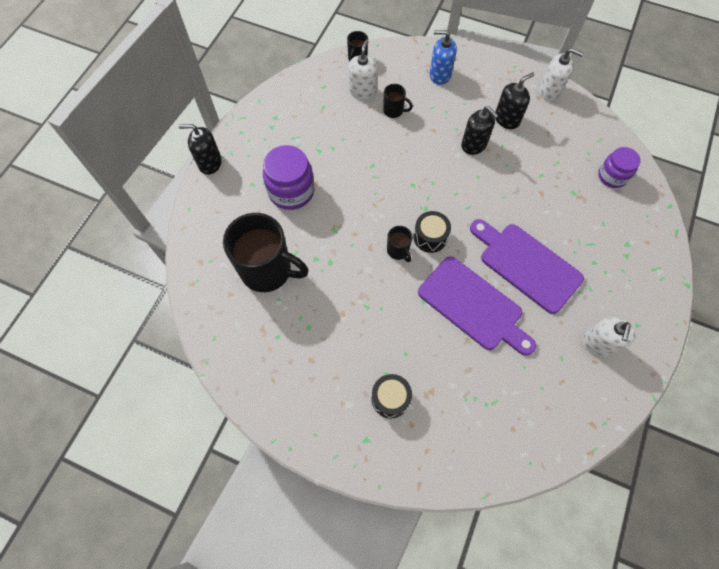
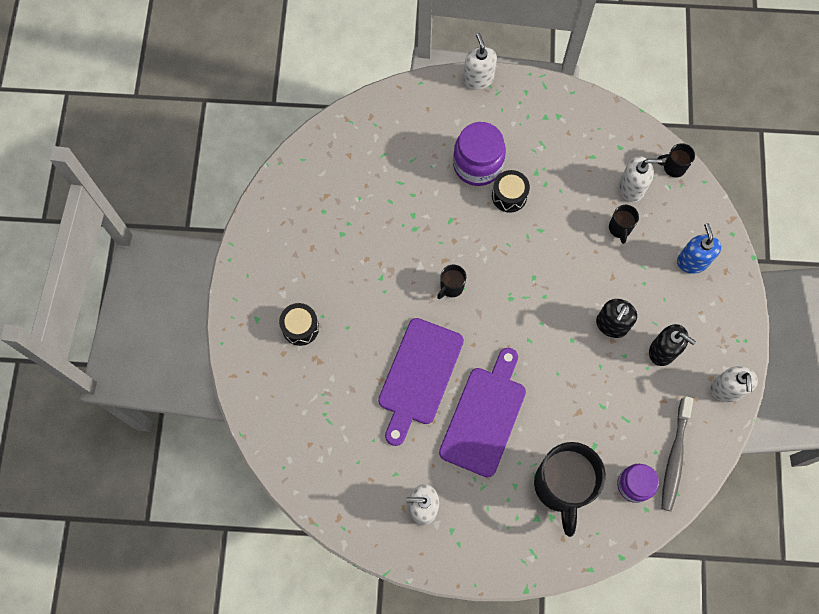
camera: 70 degrees right, 5 degrees up
black soap dispenser [179,124,222,175] -> white soap dispenser [463,33,497,90]
black mug [223,213,309,292] -> black mug moved to [534,442,606,537]
black drum [413,211,451,253] -> black drum moved to [492,170,530,213]
none -> grey toothbrush [661,396,693,511]

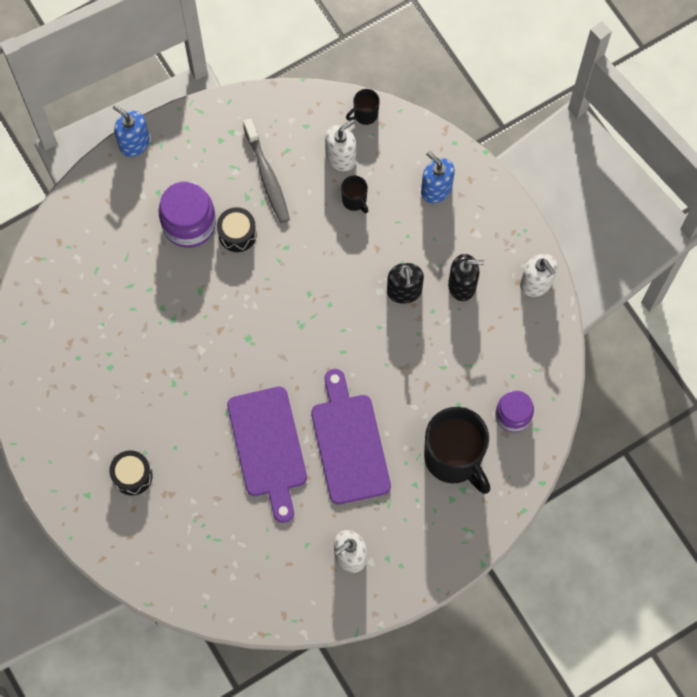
camera: 35 degrees left, 0 degrees up
black mug [437,265,466,299] -> none
white soap dispenser [463,33,497,90] -> blue soap dispenser [113,105,150,157]
grey toothbrush [661,396,693,511] -> grey toothbrush moved to [243,118,290,223]

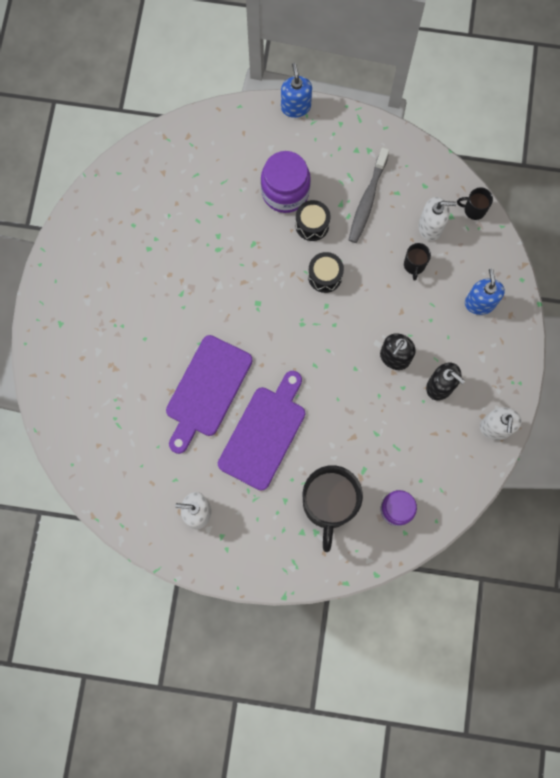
camera: 40 degrees right, 5 degrees up
black drum [109,450,153,495] -> black drum moved to [308,252,344,293]

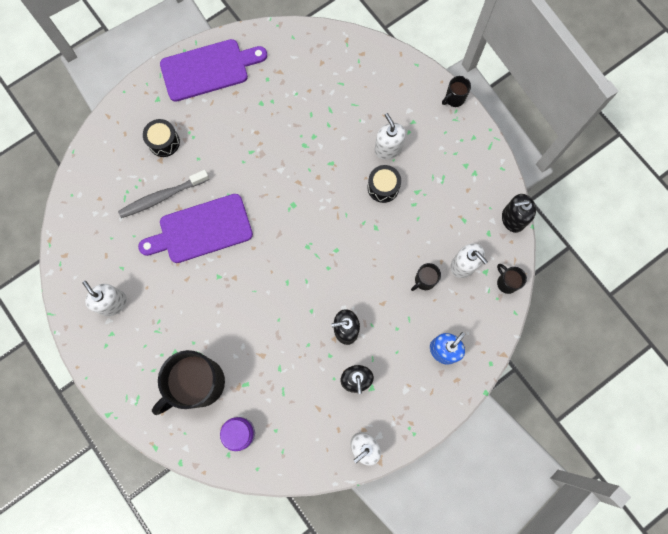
camera: 45 degrees right, 0 degrees up
purple cutting board [218,371,305,490] -> purple cutting board moved to [160,39,267,102]
purple jar [261,151,311,213] -> white soap dispenser [375,113,406,160]
blue soap dispenser [281,63,312,118] -> black mug [442,76,471,107]
black drum [308,252,344,293] -> black drum moved to [143,119,180,157]
grey toothbrush [349,148,389,243] -> grey toothbrush moved to [118,170,210,218]
none -> black soap dispenser [502,194,536,233]

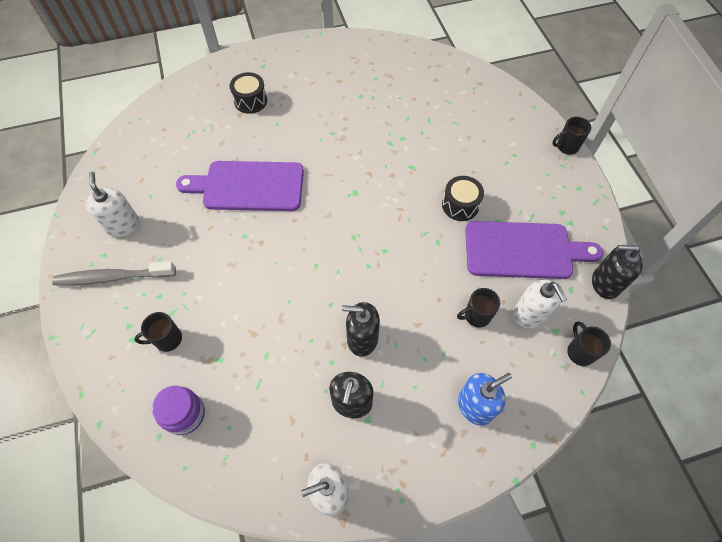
camera: 20 degrees right, 15 degrees down
grey toothbrush [118,170,210,218] -> grey toothbrush moved to [52,261,176,286]
black mug [152,350,225,415] -> black mug [134,312,182,352], size x0.44
purple cutting board [160,39,267,102] -> purple cutting board moved to [465,221,603,279]
white soap dispenser [375,113,406,160] -> none

